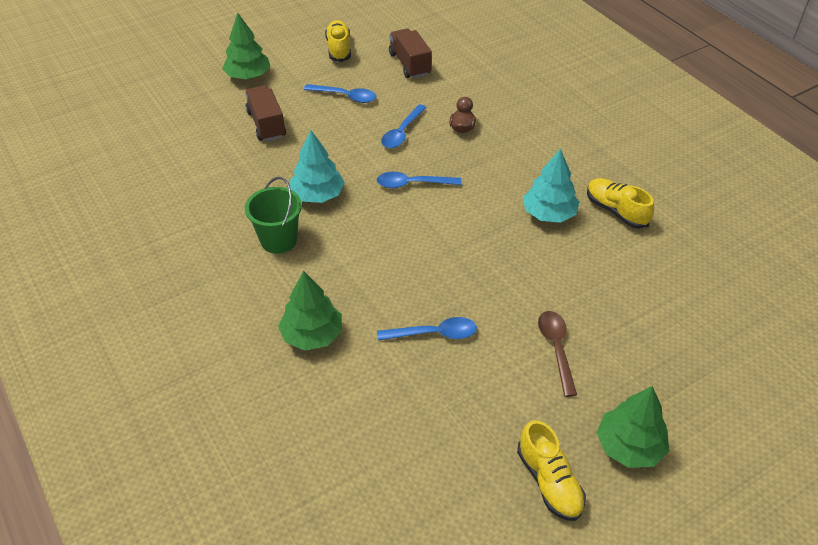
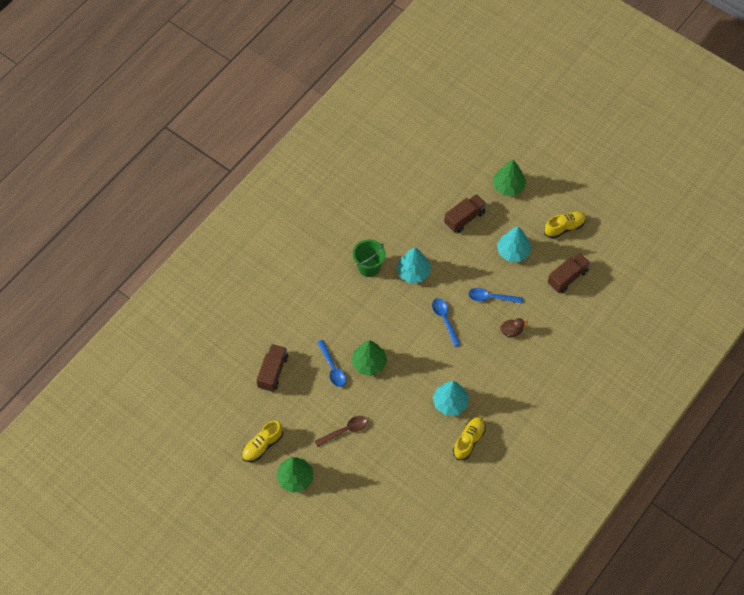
camera: 70 degrees right, 15 degrees up
green tree [278,271,342,350] -> green tree moved to [352,341,387,376]
blue spoon [304,84,376,103] -> turquoise tree [497,226,531,262]
none -> brown truck [256,344,288,392]

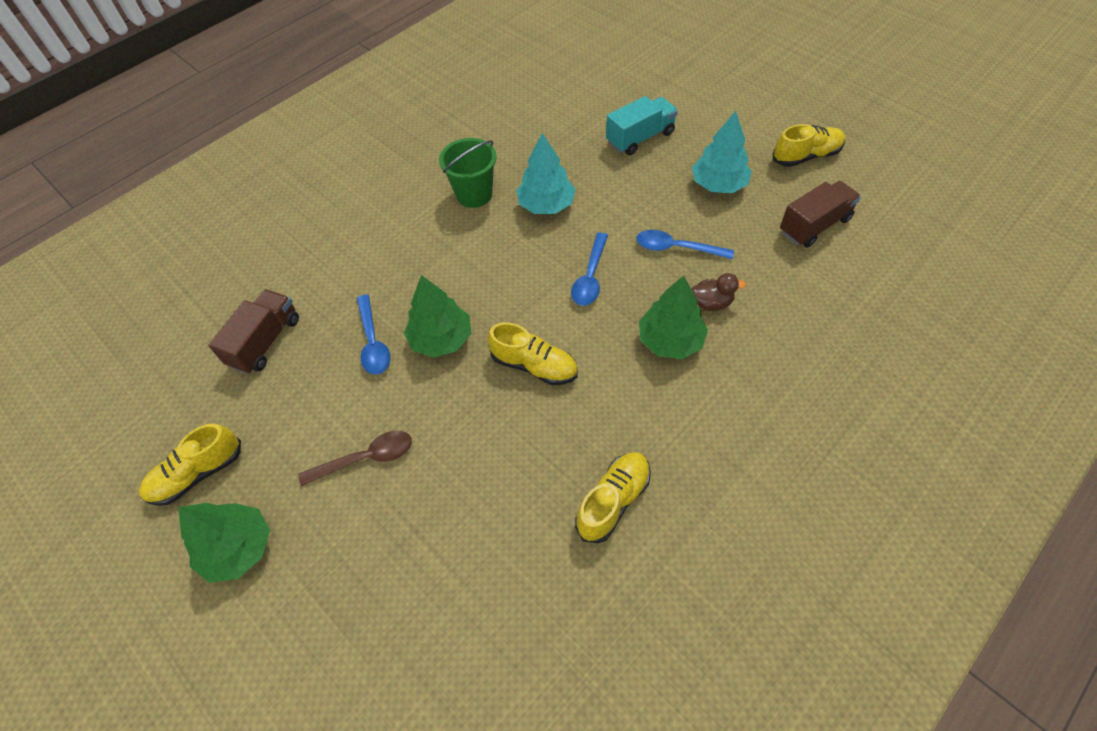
camera: 10 degrees right, 5 degrees down
blue spoon [432,298,461,347] -> blue spoon turned 150 degrees counterclockwise [571,232,608,306]
turquoise tree [433,381,469,416] -> none
brown truck [444,194,487,233] -> turquoise truck [606,96,678,155]
green tree [493,160,526,196] -> green tree moved to [639,276,708,359]
none -> yellow shoe [488,322,578,385]

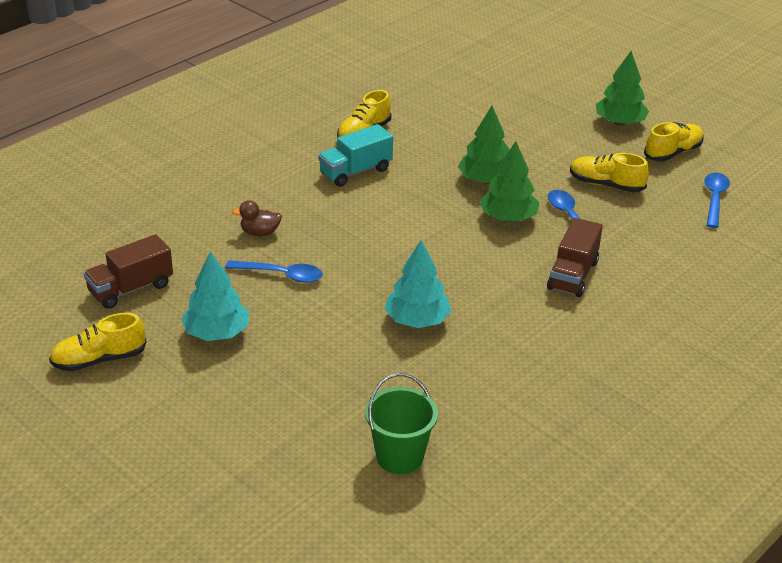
camera: 175 degrees right, 20 degrees down
brown truck [208,289,299,374] -> brown truck moved to [547,218,603,297]
brown spoon [298,431,412,486] -> none
green bucket [439,138,497,208] -> green bucket moved to [365,373,438,474]
yellow shoe [488,322,578,385] -> yellow shoe moved to [570,153,649,193]
blue spoon [571,232,608,306] -> blue spoon moved to [704,173,730,228]
turquoise truck [606,96,678,155] -> turquoise truck moved to [318,124,393,187]
green tree [639,276,708,359] -> green tree moved to [458,106,509,184]

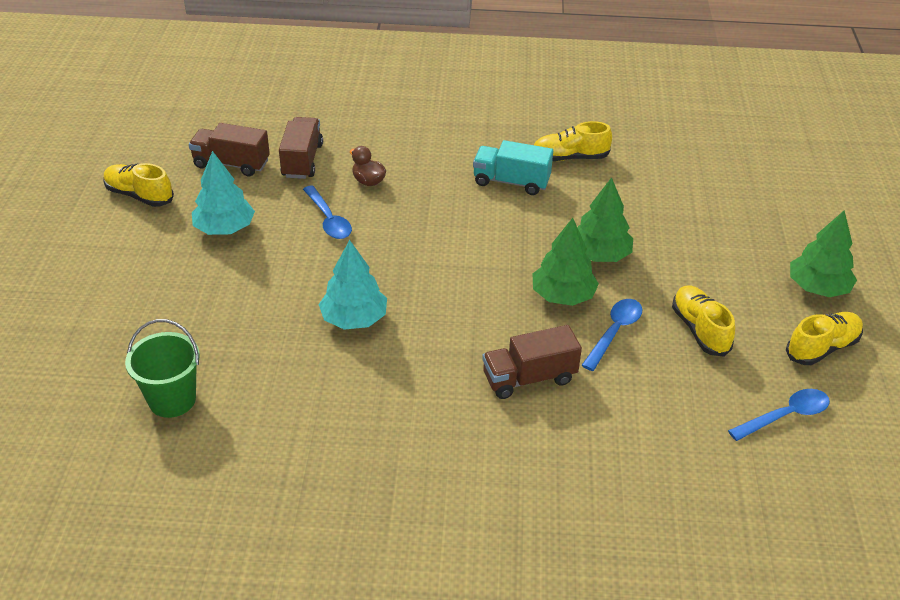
camera: 50 degrees right, 5 degrees up
yellow shoe [644,122,703,161] -> yellow shoe turned 45 degrees counterclockwise [786,312,863,365]
none -> brown truck [279,117,323,179]

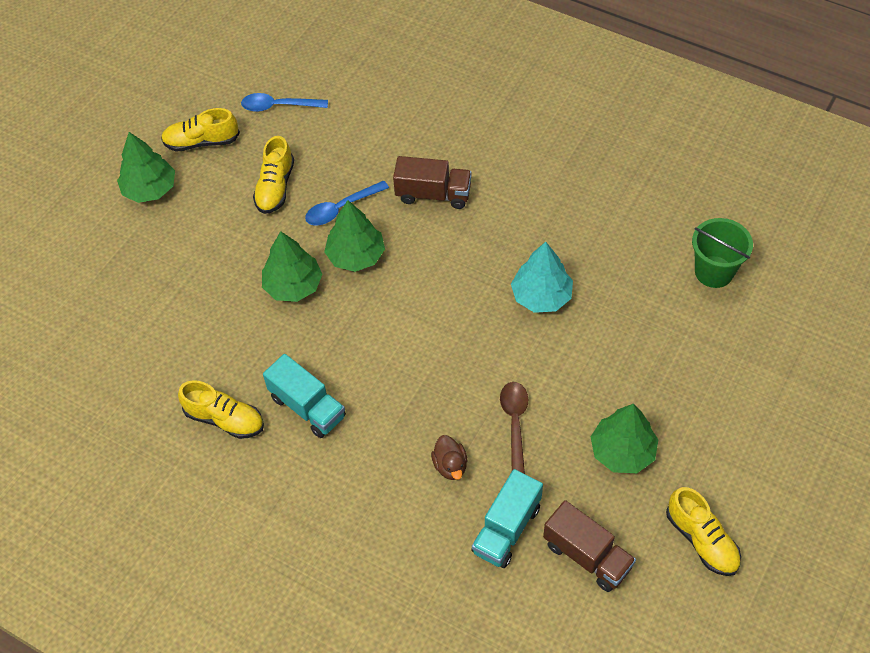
camera: 150 degrees left, 15 degrees up
turquoise tree [192,151,255,235] -> green tree [591,404,659,473]
brown truck [279,117,323,179] -> turquoise truck [471,469,543,568]
blue spoon [303,185,352,239] -> brown spoon [500,382,528,474]

